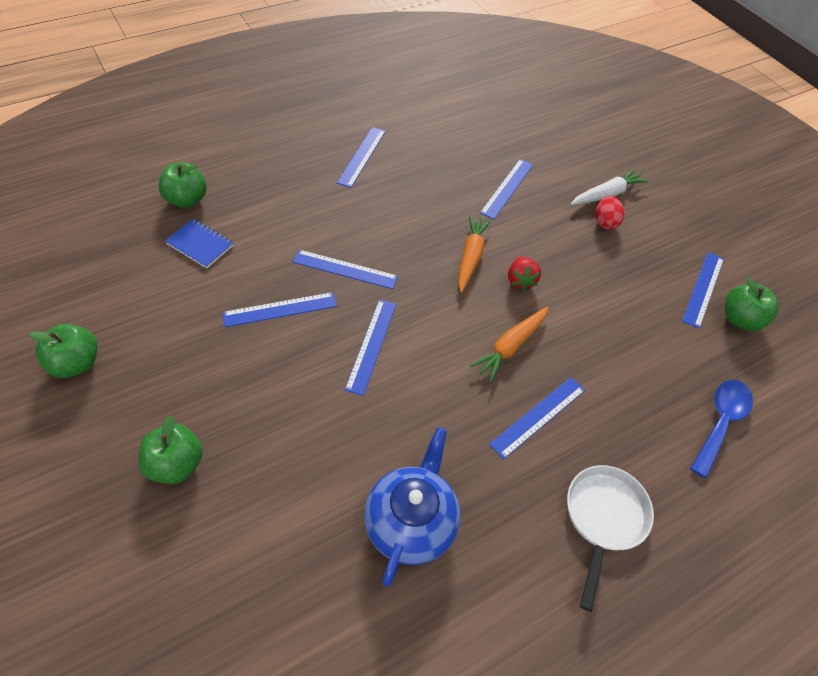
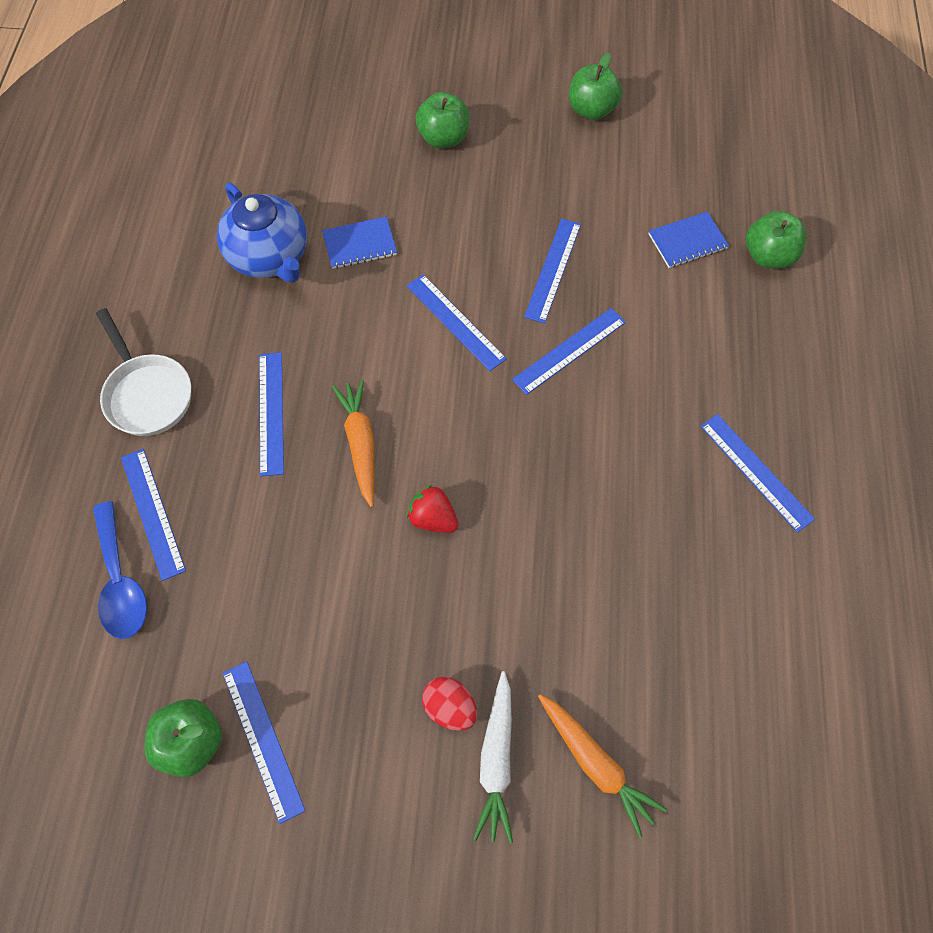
camera: 130 degrees right, 10 degrees up
orange carrot [458,215,492,293] -> orange carrot moved to [538,694,667,837]
blue ruler [480,159,533,219] -> blue ruler moved to [121,449,186,581]
none -> blue notebook [322,216,397,269]

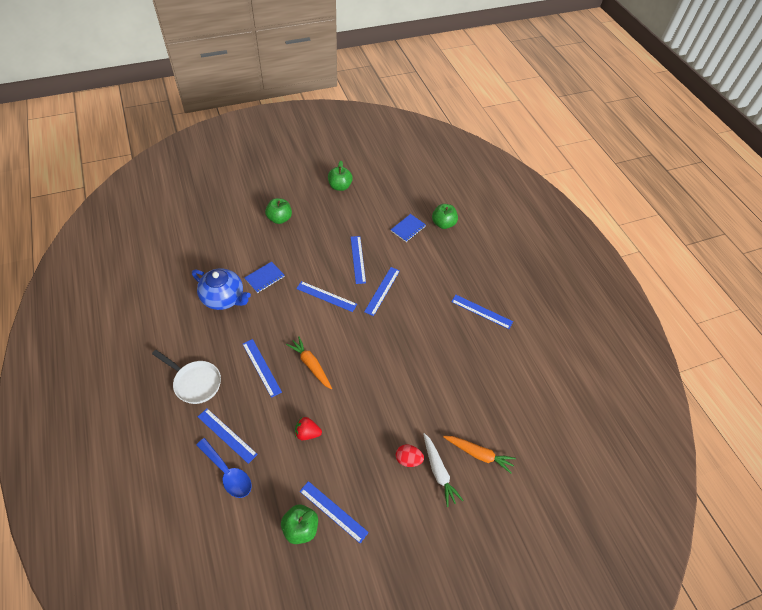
camera: 30 degrees left, 10 degrees down
red strawberry [407,485,459,533] -> red strawberry moved to [295,417,322,440]

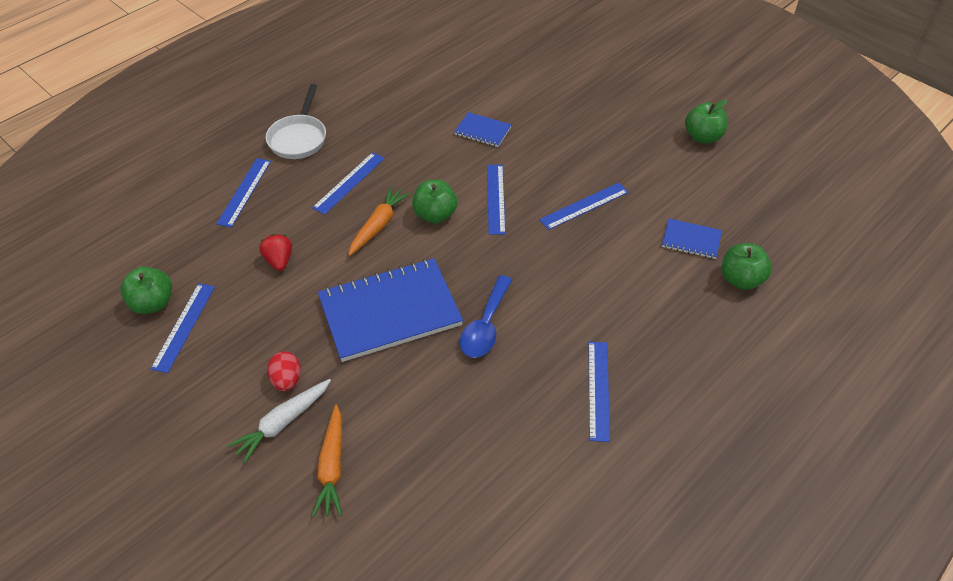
camera: 70 degrees right, 5 degrees down
blue teapot [192,268,251,310] -> none
blue spoon [196,438,252,498] -> blue spoon moved to [460,275,512,358]
green apple [265,198,292,224] -> green apple moved to [412,180,457,223]
blue ruler [364,267,400,316] -> none
none -> blue notebook [318,258,463,362]

